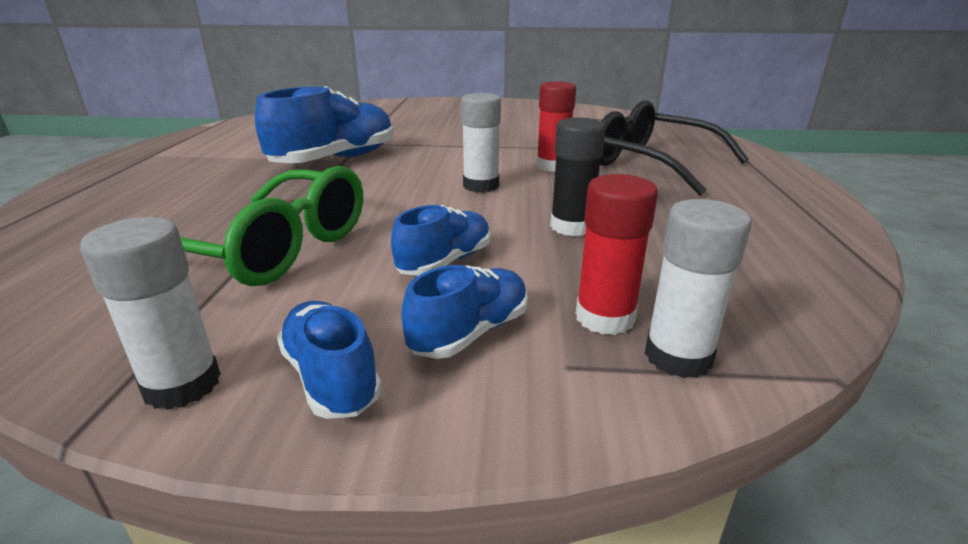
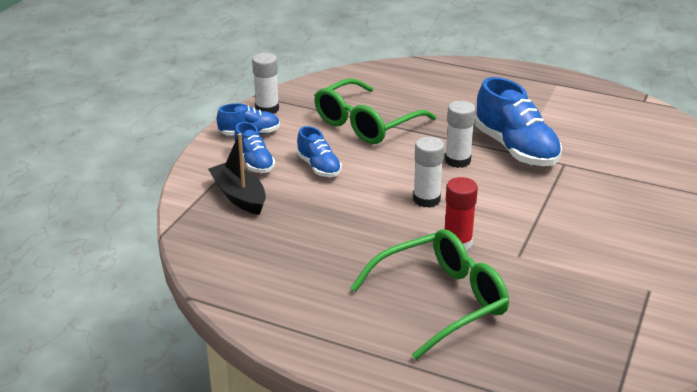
camera: 110 degrees right, 5 degrees up
black glue stick [550,117,606,236] -> none
red glue stick [576,174,658,335] -> black boat [208,133,266,215]
black glasses [600,100,748,195] -> green glasses [351,229,509,360]
white glue stick [645,199,751,378] -> white glue stick moved to [445,101,476,168]

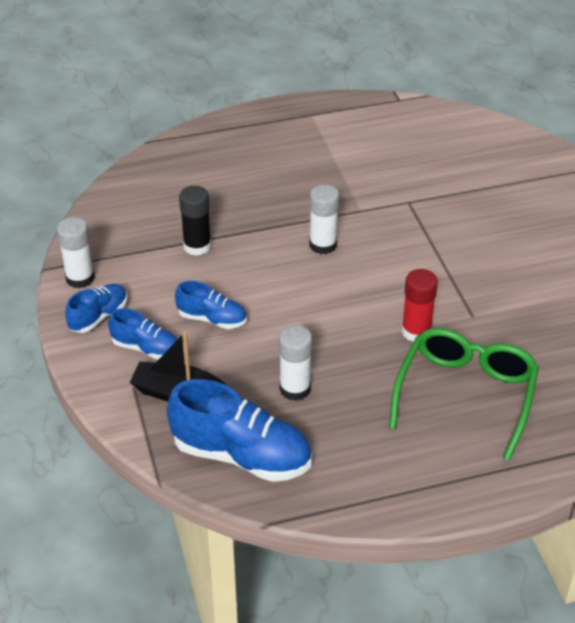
camera: 40 degrees left, 10 degrees up
green glasses [314,78,436,144] -> black glue stick [179,186,211,256]
white glue stick [413,137,444,208] -> white glue stick moved to [279,325,312,401]
blue shoe [475,77,562,166] -> blue shoe moved to [167,379,312,482]

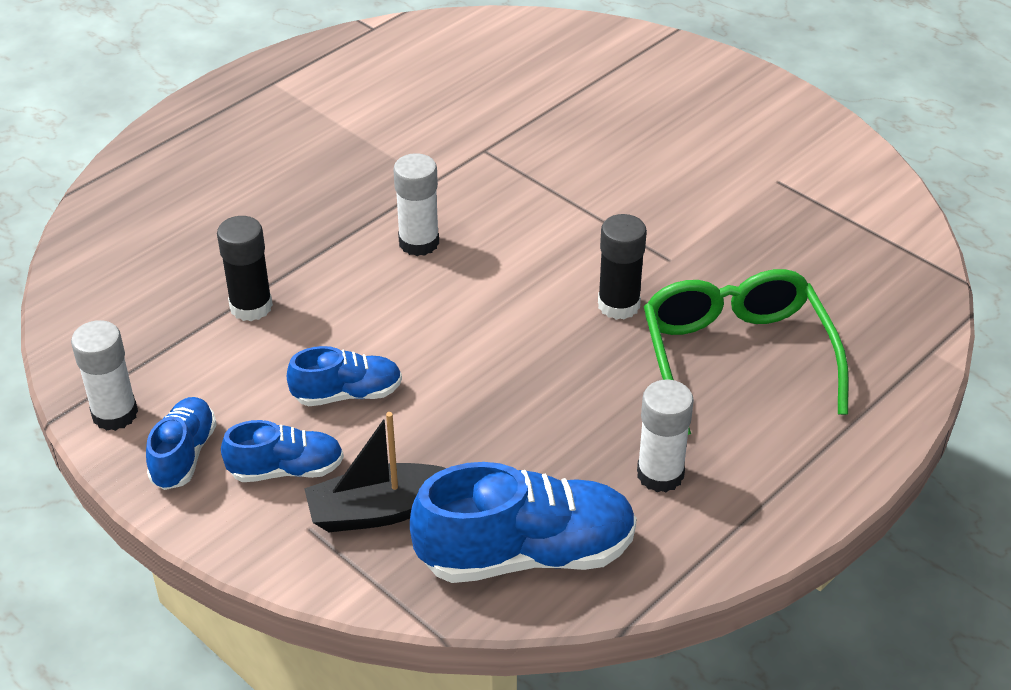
camera: 30 degrees left, 0 degrees up
white glue stick [279,325,312,401] -> white glue stick moved to [637,380,694,492]
red glue stick [402,269,438,342] -> black glue stick [598,214,647,320]

